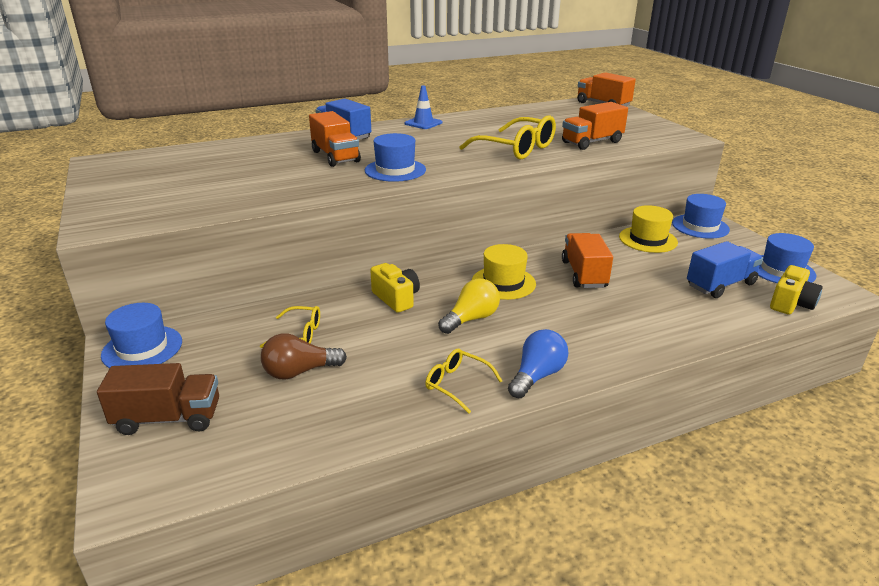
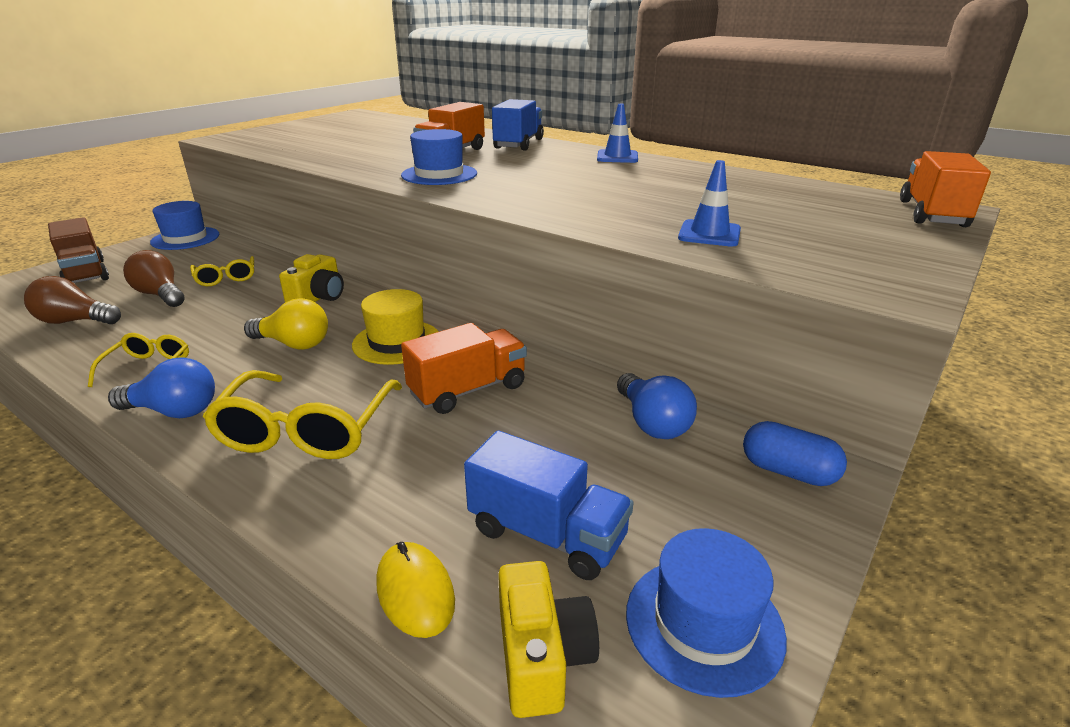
camera: 60 degrees right, 0 degrees up
yellow glasses [459,115,556,160] -> yellow glasses moved to [203,370,402,459]
orange truck [562,102,628,150] -> blue traffic cone [678,160,741,246]
yellow hat [619,205,678,253] -> blue light bulb [617,373,697,439]
blue hat [672,194,730,239] -> blue capsule [743,421,847,486]
yellow camera [770,265,823,315] -> yellow camera turned 105 degrees counterclockwise [498,561,599,718]
none -> brown light bulb [24,276,121,324]
none -> yellow mouse [376,542,455,638]

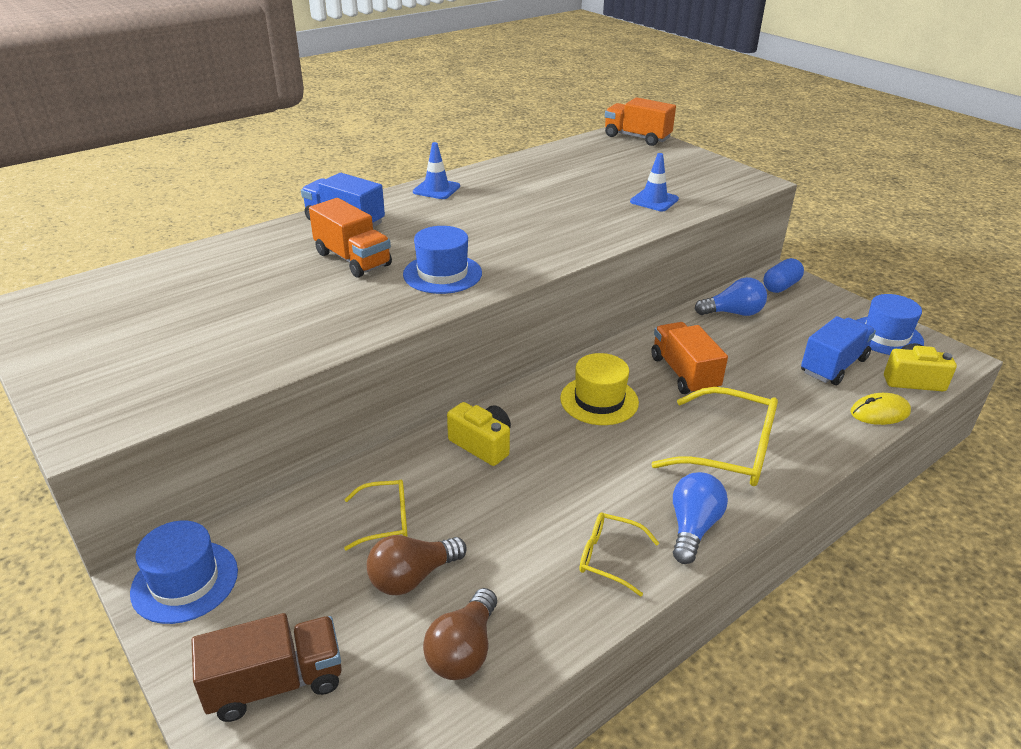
camera: 75 degrees left, 5 degrees up
yellow light bulb [244,298,328,350] -> none

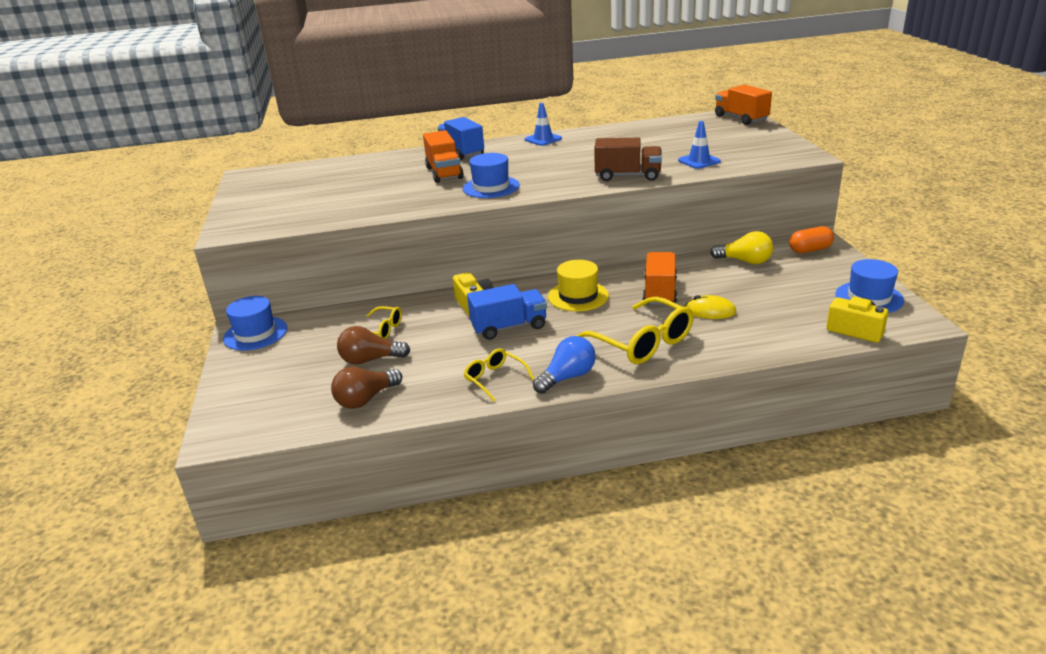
camera: 30 degrees right, 5 degrees down
brown truck [191,613,342,722] -> brown truck moved to [594,138,662,181]
blue light bulb [695,277,767,316] -> yellow light bulb [710,231,773,265]
blue capsule [763,258,804,293] -> orange capsule [789,226,834,253]
blue truck [801,316,876,385] -> blue truck moved to [467,284,547,340]
yellow mouse [851,393,911,425] -> yellow mouse moved to [684,295,736,319]

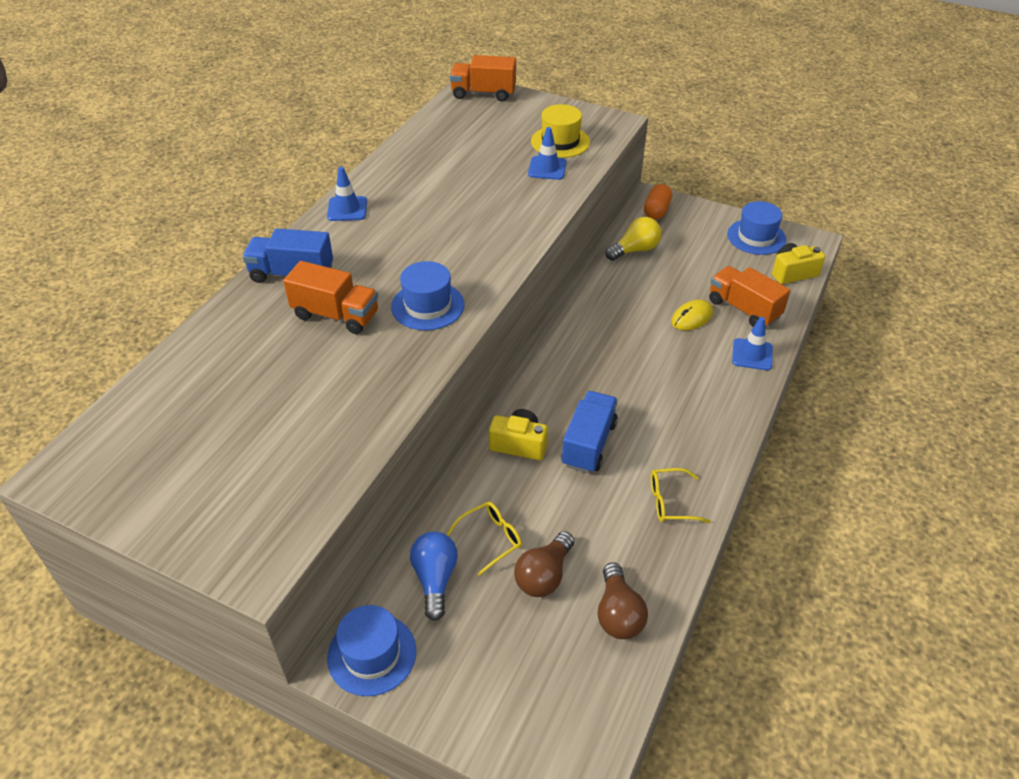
camera: 55 degrees left, 15 degrees up
blue light bulb [533,336,596,394] -> blue light bulb moved to [410,532,458,621]
yellow hat [548,260,609,311] -> yellow hat moved to [531,104,590,158]
yellow glasses [576,297,693,364] -> none
brown truck [594,138,662,181] -> none
orange truck [643,252,677,305] -> orange truck moved to [709,266,790,327]
none -> blue traffic cone [732,317,773,370]

